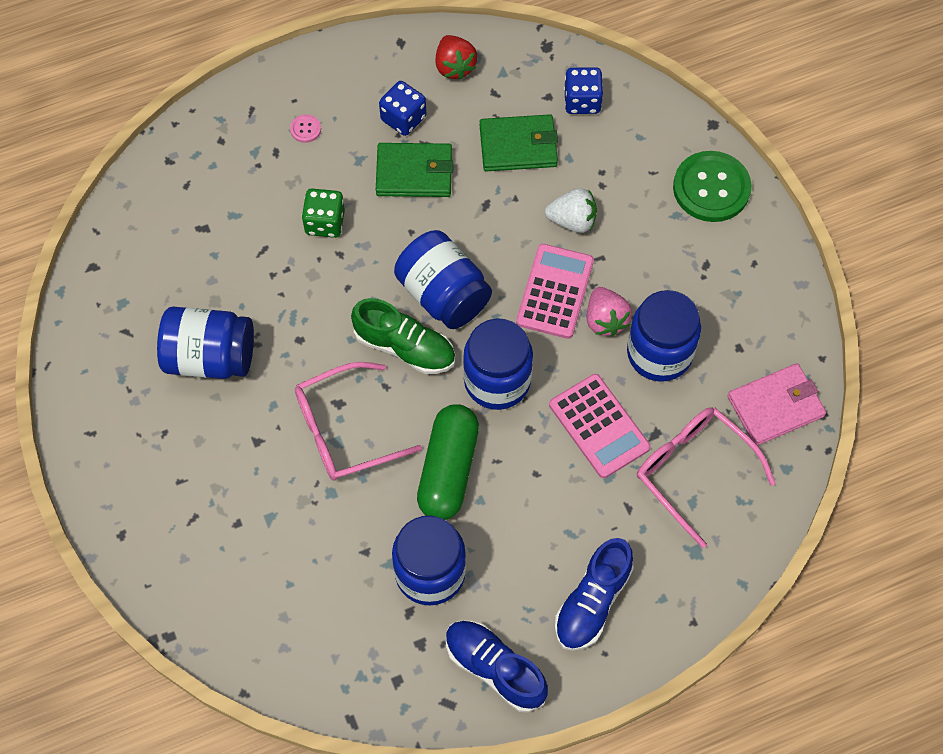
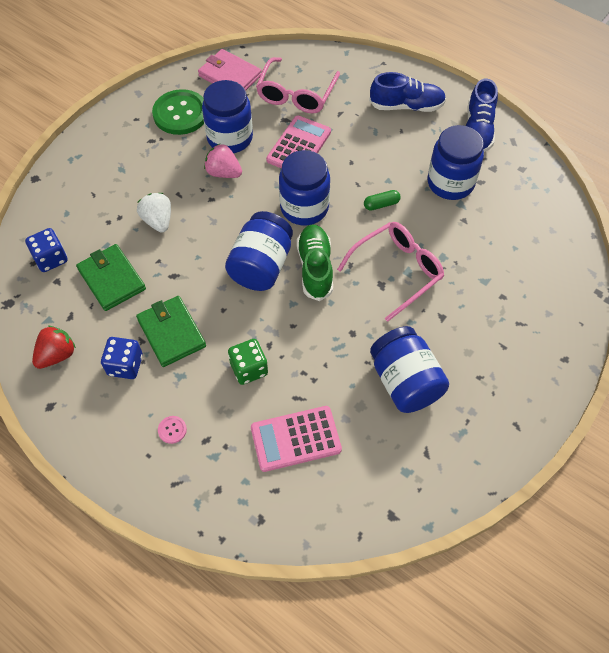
camera: 120 degrees left, 5 degrees down
pink glasses [295,362,422,481] -> pink glasses turned 75 degrees counterclockwise [337,222,444,322]
green capsule [417,404,479,520] -> green capsule [364,190,401,211], size x0.44
pink calculator [516,244,594,339] -> pink calculator moved to [251,406,342,472]
pink strawberry [587,287,632,336] -> pink strawberry turned 105 degrees counterclockwise [204,144,242,178]
green button [673,151,752,222] -> green button moved to [152,89,204,135]

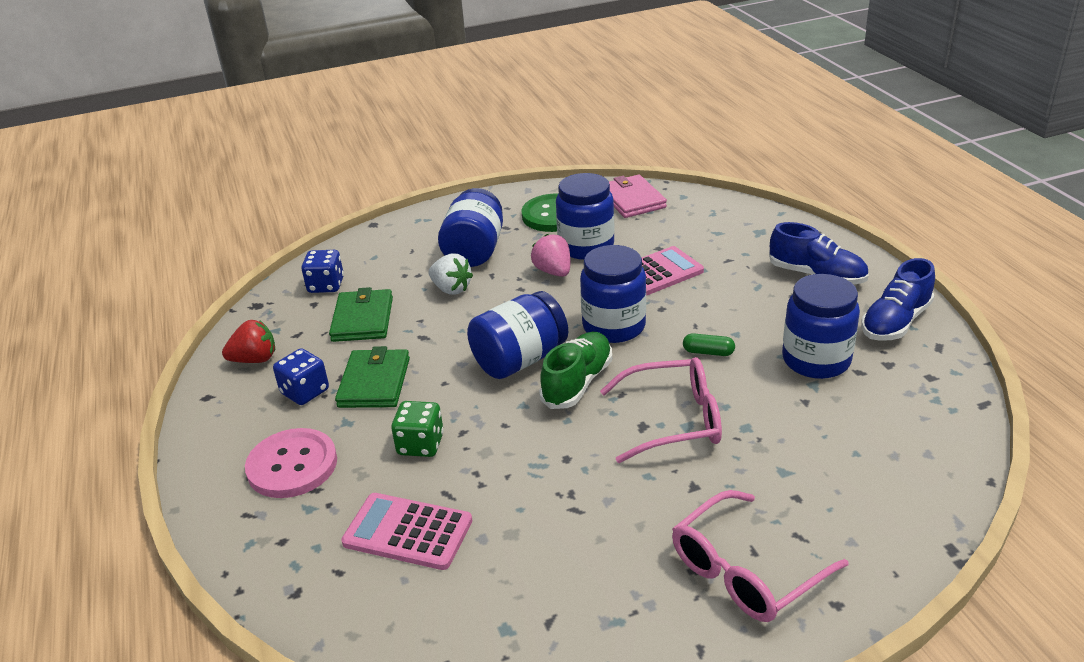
camera: 35 degrees right, 25 degrees down
white strawberry [137,193,171,233] -> white strawberry turned 120 degrees clockwise [428,254,473,295]
pink button [158,416,187,444] -> pink button [245,428,337,498], size x2.45
pink glasses [256,57,340,113] -> pink glasses moved to [672,490,849,622]
blue jar [370,326,449,413] -> blue jar moved to [438,188,503,267]

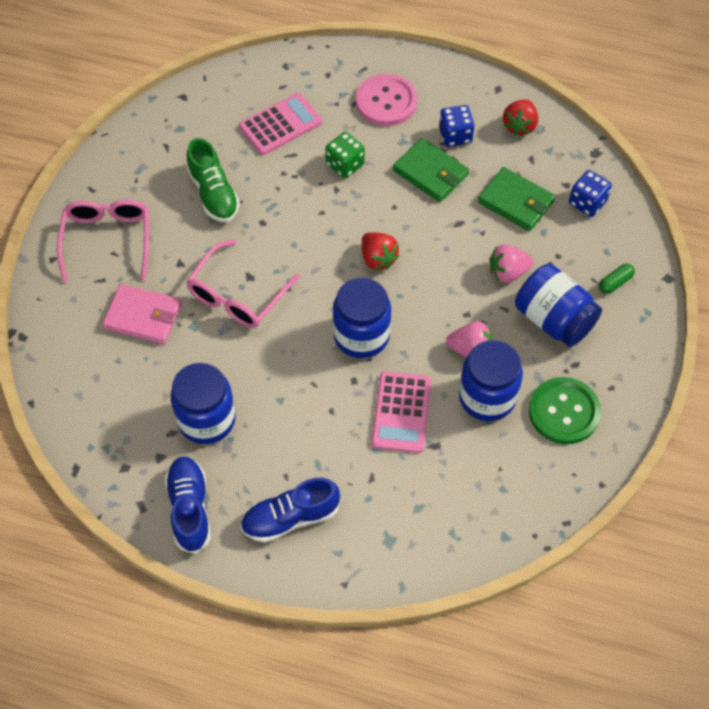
camera: 125 degrees right, 25 degrees up
white strawberry [428,254,473,295] -> pink strawberry [489,244,533,283]
blue jar [467,291,568,379] -> red strawberry [362,232,399,270]
green shoe [539,332,612,409] -> green shoe moved to [186,138,240,222]
pink wallet [609,175,667,218] -> pink wallet moved to [102,284,182,344]
green capsule [683,333,735,356] -> green capsule moved to [599,263,635,294]

